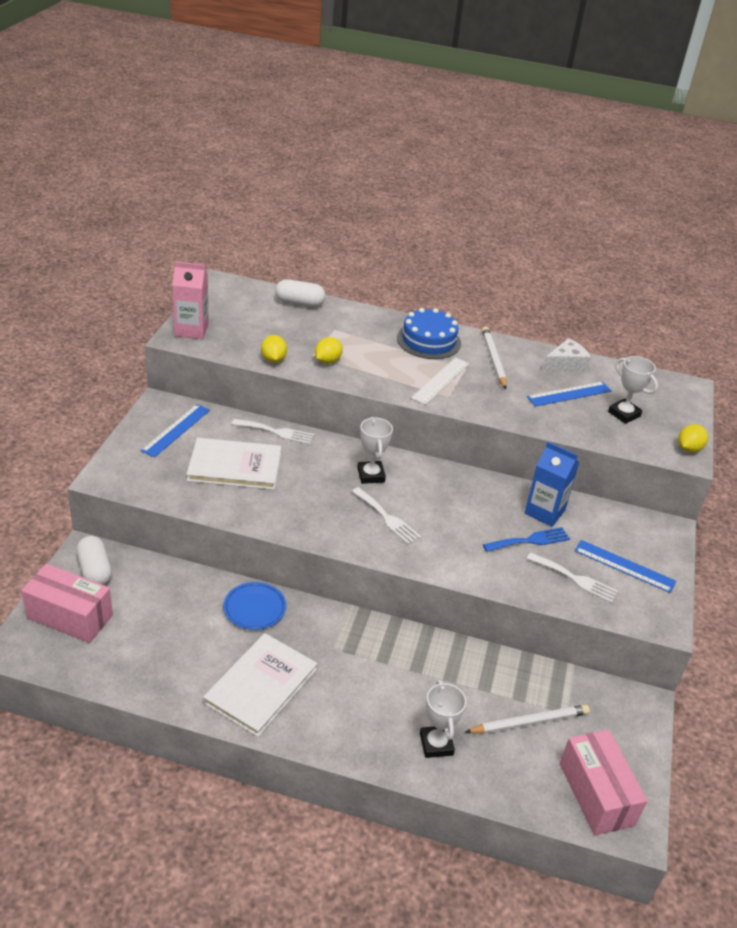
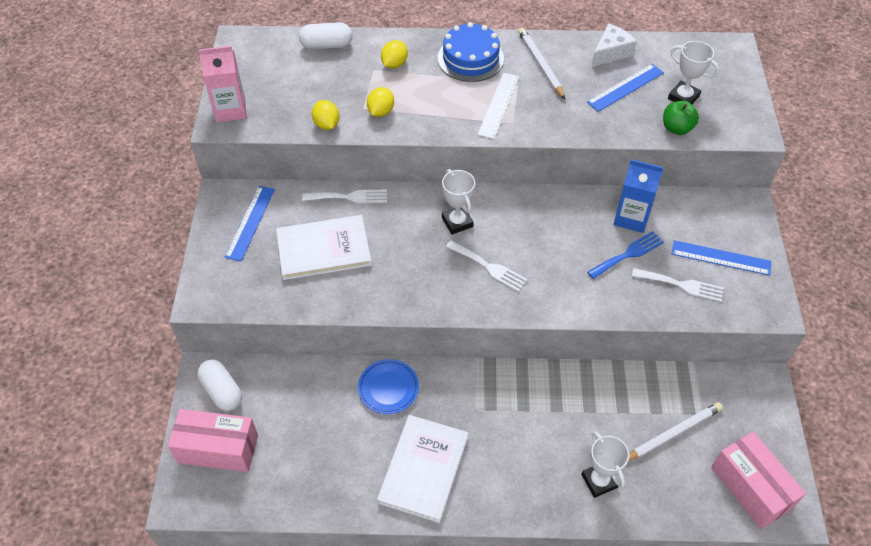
camera: 10 degrees left, 15 degrees up
yellow lemon [678,424,708,453] -> yellow lemon moved to [381,40,408,68]
none -> green apple [663,101,699,135]

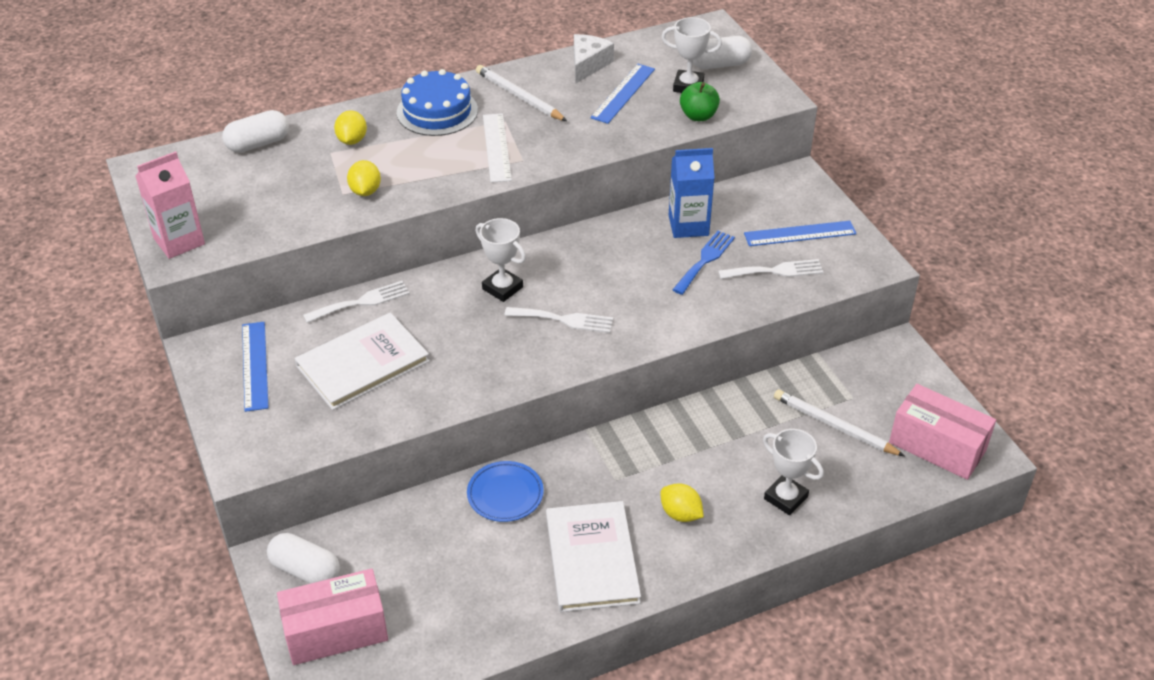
camera: 25 degrees left, 10 degrees down
yellow lemon [312,100,340,130] -> yellow lemon moved to [660,483,704,522]
white pencil [629,402,723,461] -> white pencil turned 90 degrees counterclockwise [774,390,905,456]
none -> white capsule [693,36,752,69]

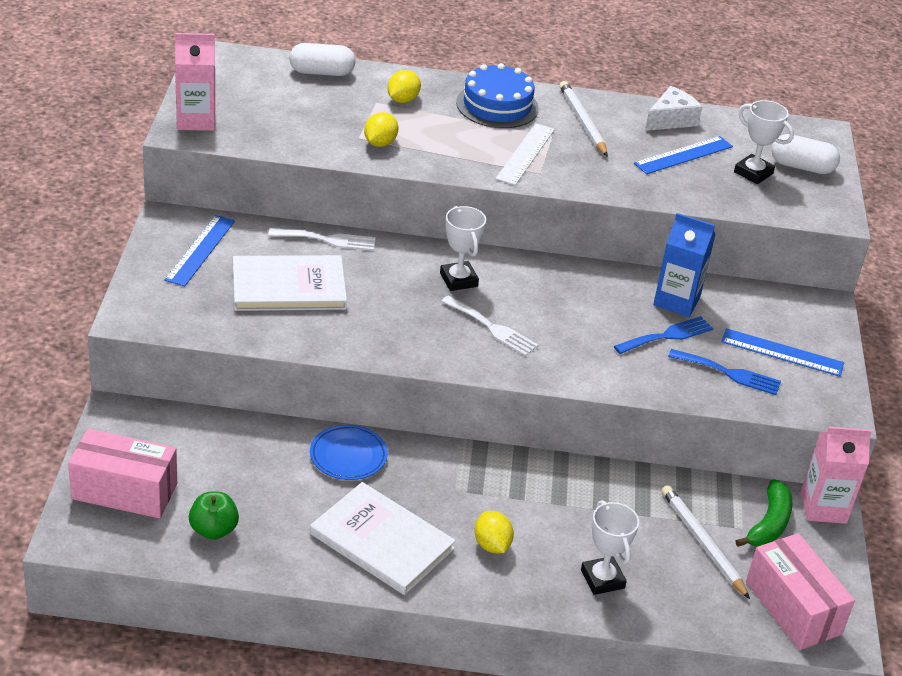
camera: 25 degrees right, 5 degrees down
white capsule [267,533,340,584] -> none
white book [546,501,641,612] -> white book turned 75 degrees counterclockwise [310,482,456,595]
green apple [680,82,720,121] -> green apple moved to [189,492,239,540]
white fork [718,259,824,279] -> blue fork [668,349,781,395]
none -> green banana [736,479,793,547]
none -> pink carton [801,427,872,524]

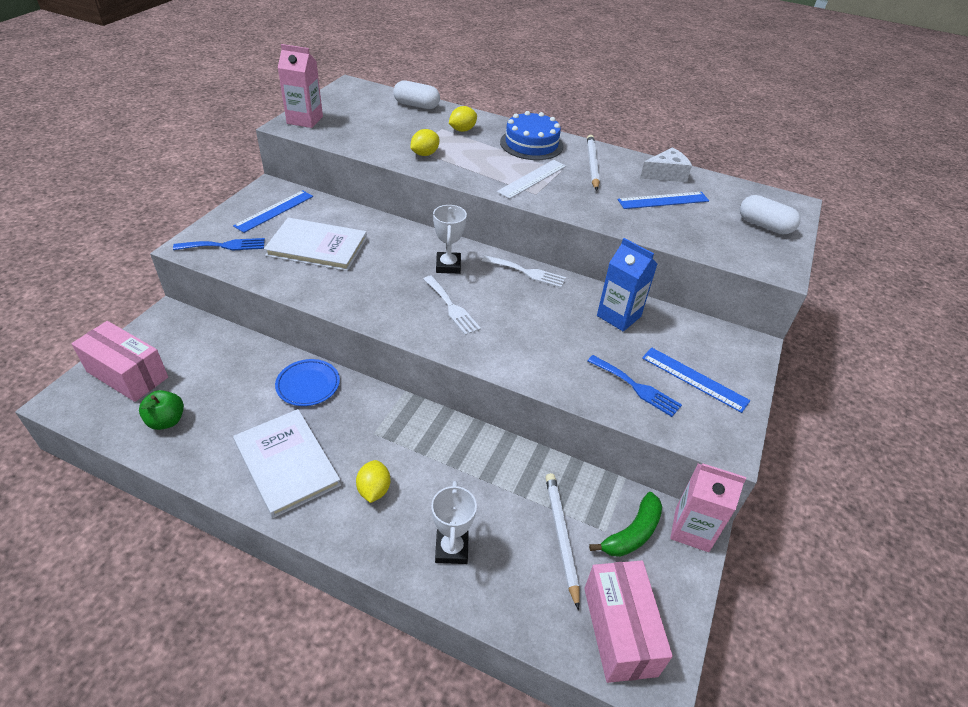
camera: 20 degrees right, 5 degrees up
white fork [268,228,375,251] -> white fork moved to [482,255,566,288]
blue fork [614,316,714,354] -> blue fork moved to [173,238,265,250]
white trophy [734,100,794,184] -> none

